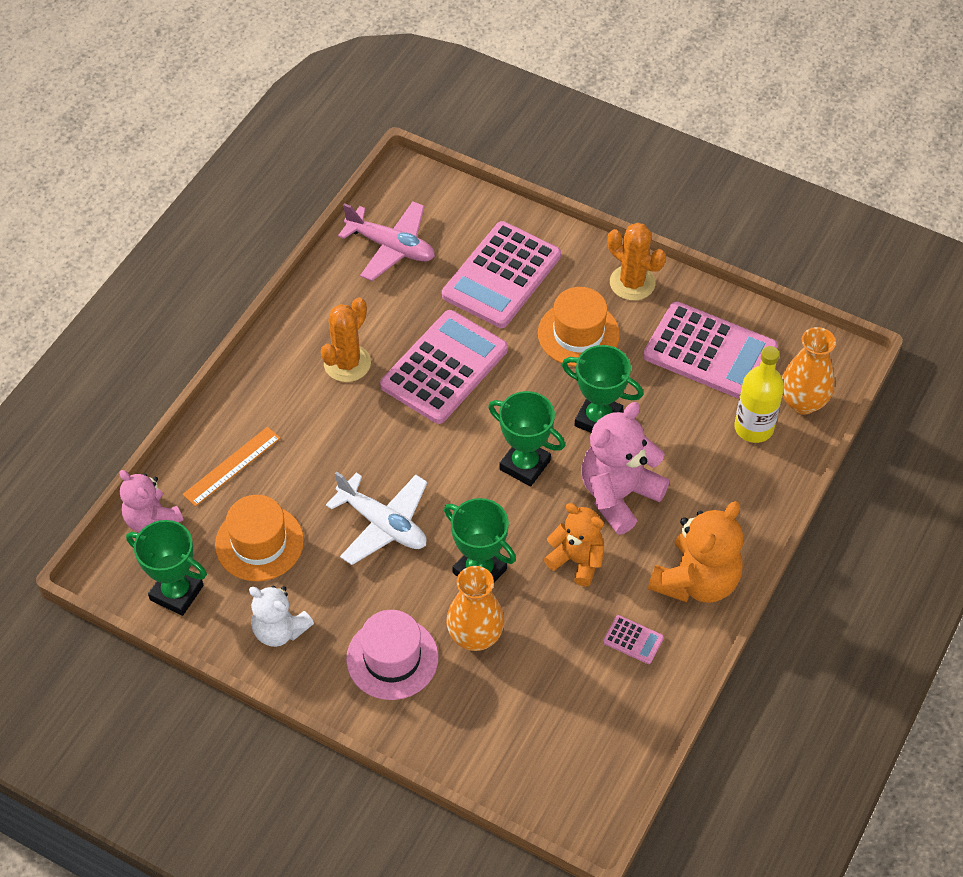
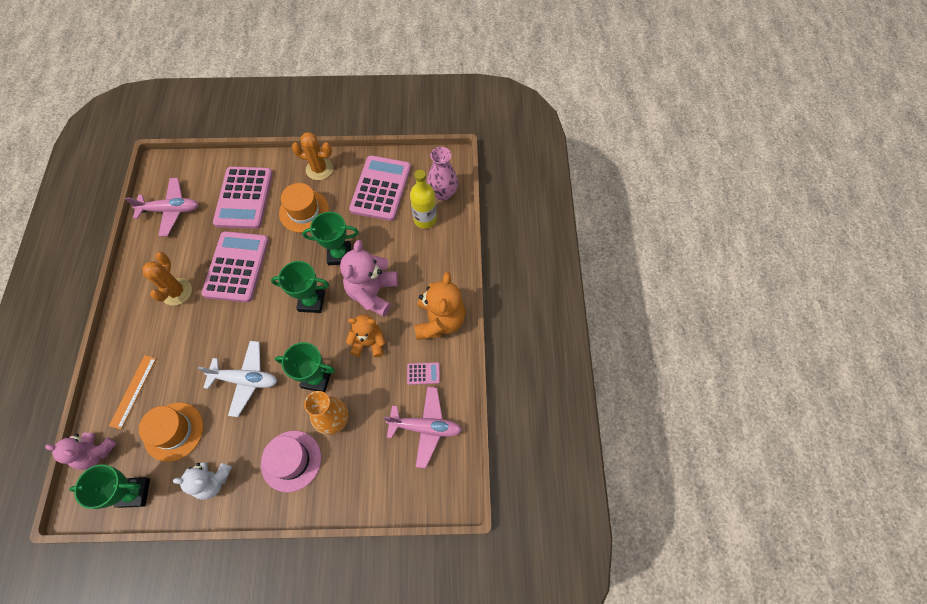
camera: 30 degrees left, 10 degrees up
pink calculator [643,301,778,399] -> pink calculator turned 75 degrees counterclockwise [349,155,411,221]
orange vase [782,327,836,415] -> pink vase [427,147,458,201]
none -> pink plane [384,386,462,468]

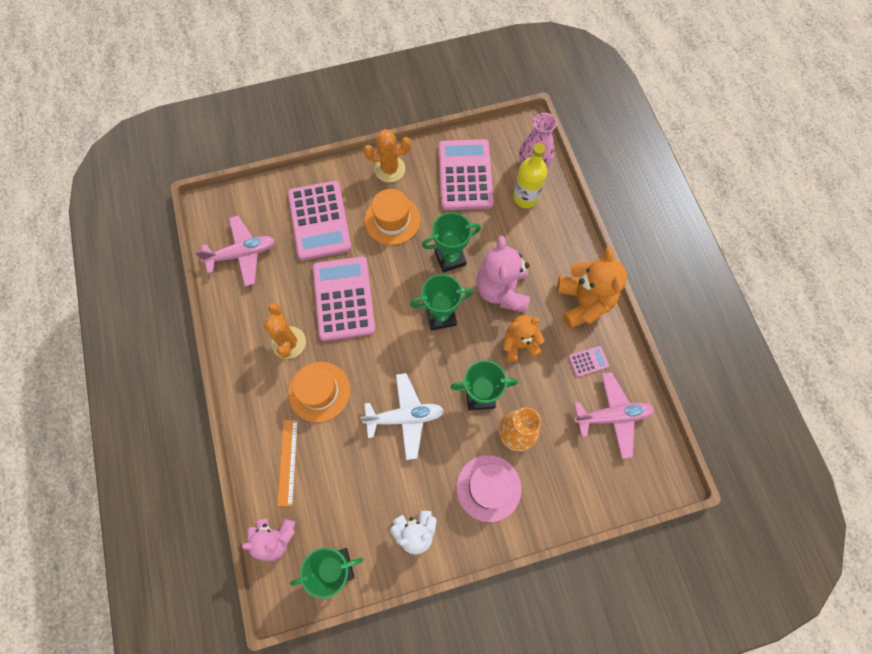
camera: 15 degrees left, 5 degrees up
orange hat [139,402,204,462] -> orange hat moved to [288,362,350,422]

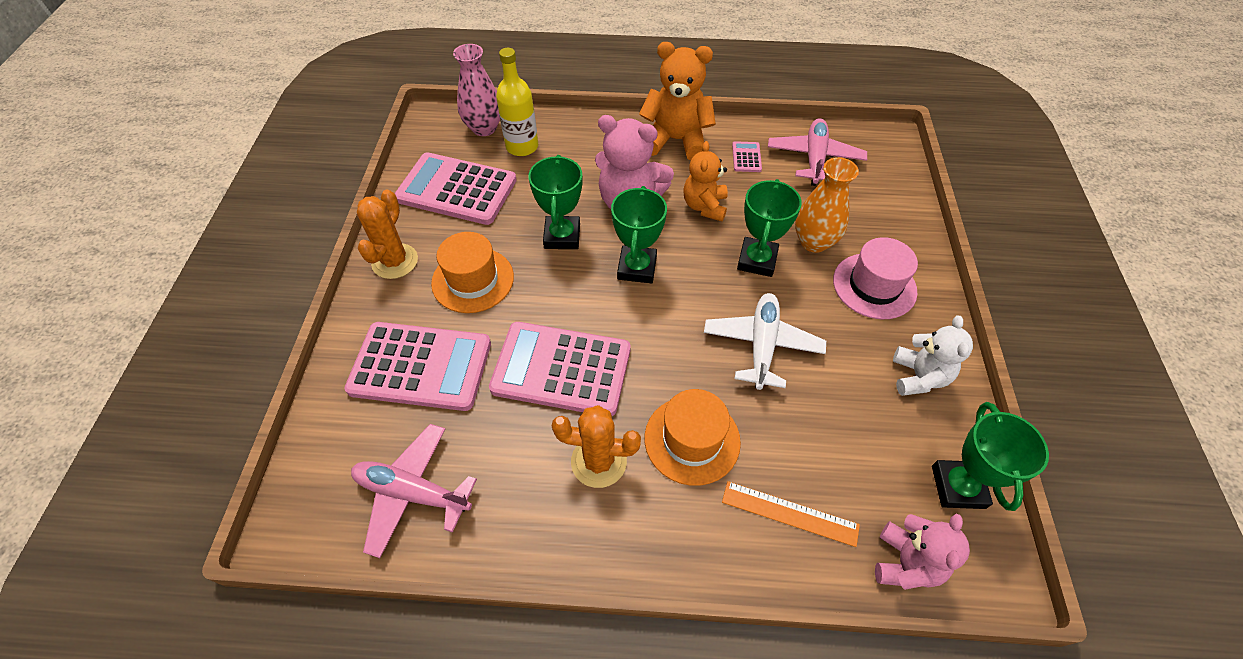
camera: 70 degrees left, 15 degrees down
pink plane [195,216,275,286] -> pink plane turned 75 degrees counterclockwise [351,424,477,558]

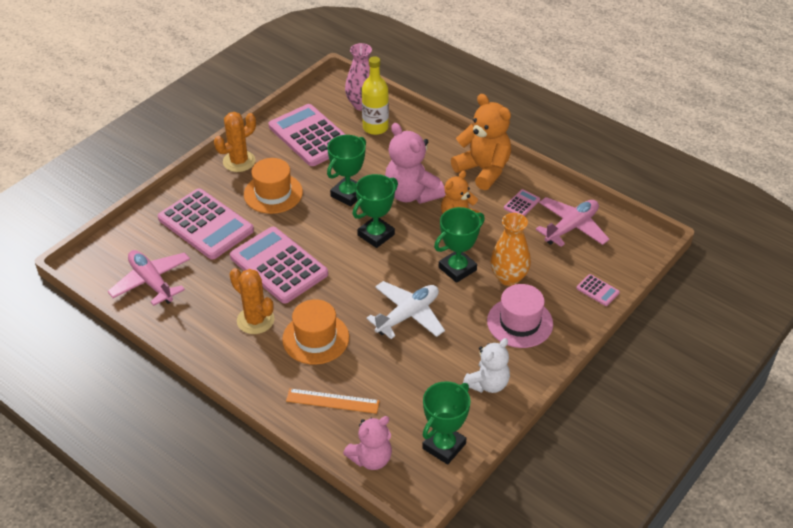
camera: 35 degrees right, 10 degrees down
orange ruler [722,481,860,547] -> orange ruler turned 45 degrees counterclockwise [286,388,380,414]
none -> pink calculator [576,274,620,306]

